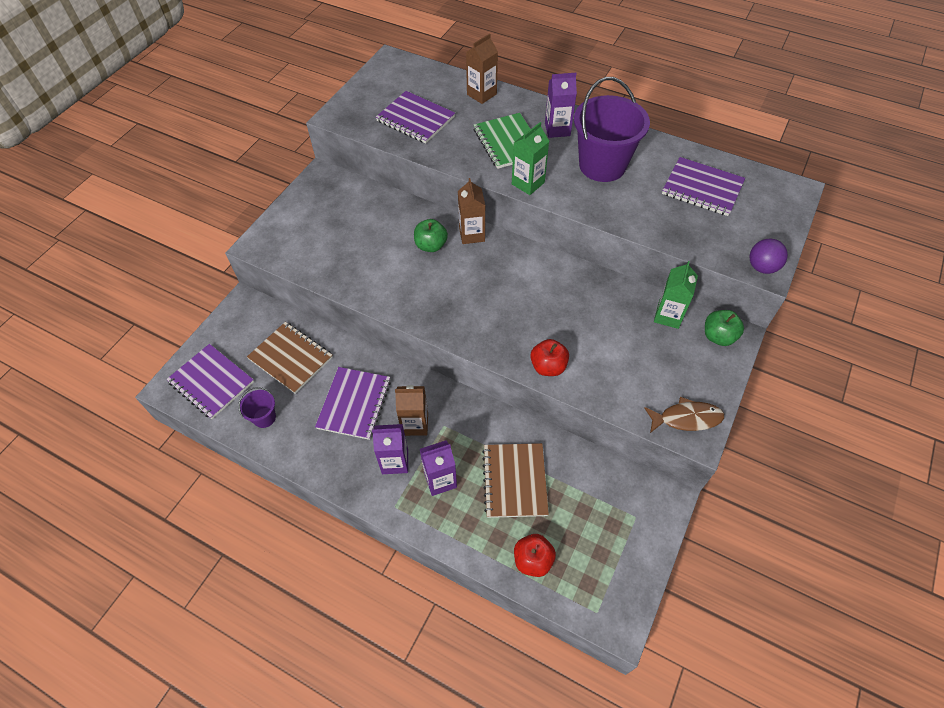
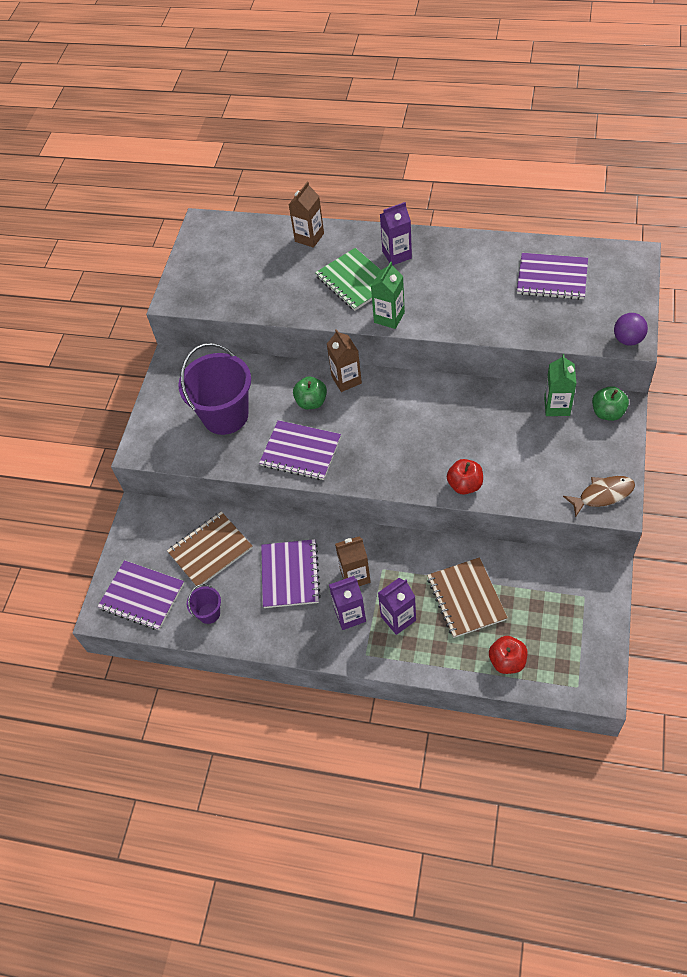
camera: 10 degrees left, 0 degrees up
brown notebook [247,322,333,394] -> brown notebook turned 60 degrees counterclockwise [167,511,252,588]
purple notebook [376,91,455,144] -> purple notebook moved to [259,420,341,480]
purple bucket [574,77,650,182] -> purple bucket moved to [178,343,251,435]

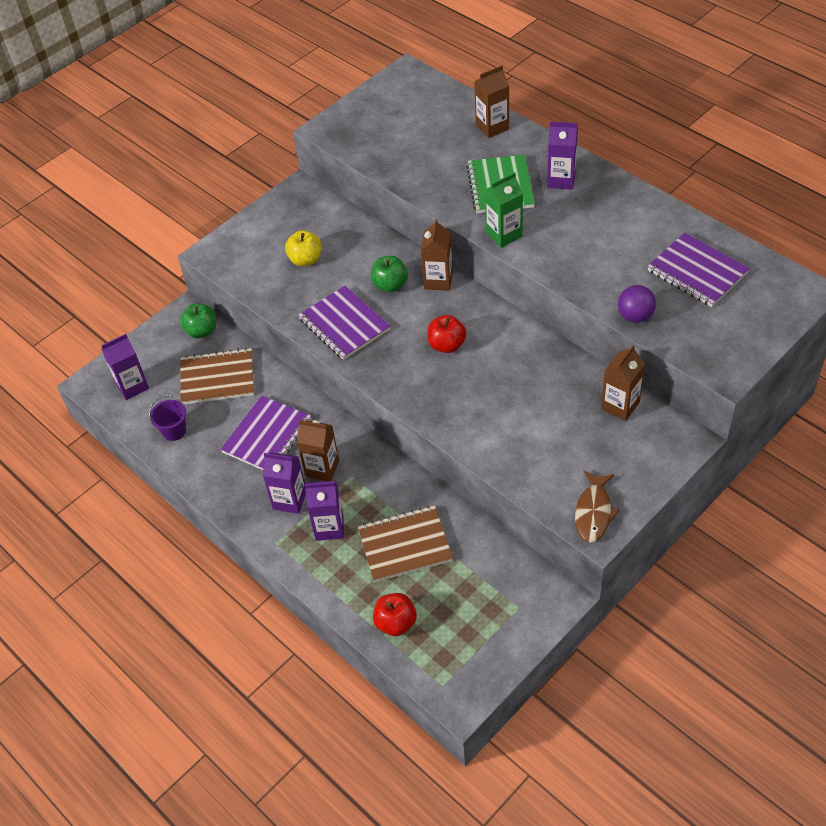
camera: 30 degrees right, 5 degrees down
purple notebook [98,560,184,630] -> purple carton [101,334,149,400]
purple bucket [178,343,251,435] -> yellow apple [285,230,322,266]
brown notebook [427,557,508,638] -> brown notebook turned 60 degrees clockwise [358,506,453,582]
red apple [447,459,483,495] -> red apple moved to [427,315,466,353]
green carton [544,354,577,416] -> brown carton [601,345,645,421]
brown fish [563,476,635,517] -> brown fish turned 90 degrees clockwise [575,470,620,543]
green apple [592,386,629,421] -> green apple moved to [180,304,216,339]
purple ball [614,313,648,346] -> purple ball moved to [618,285,656,323]

